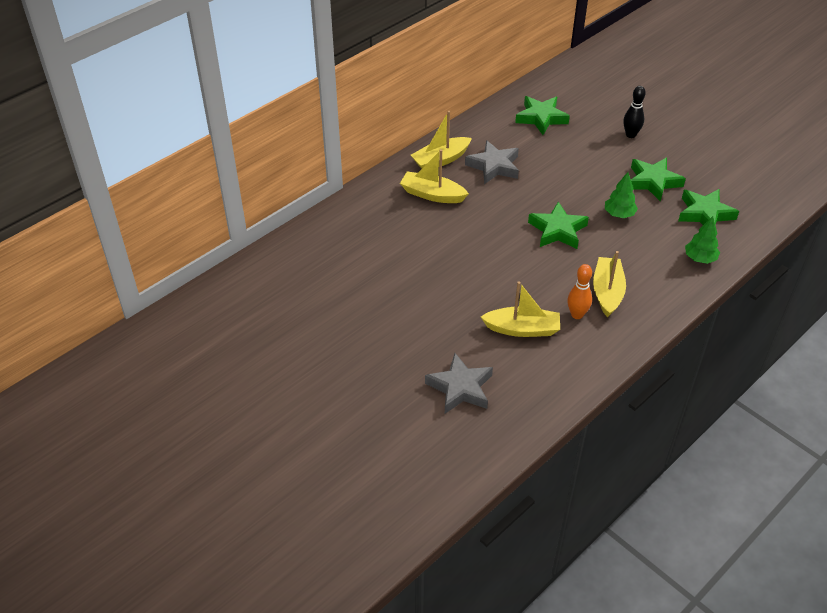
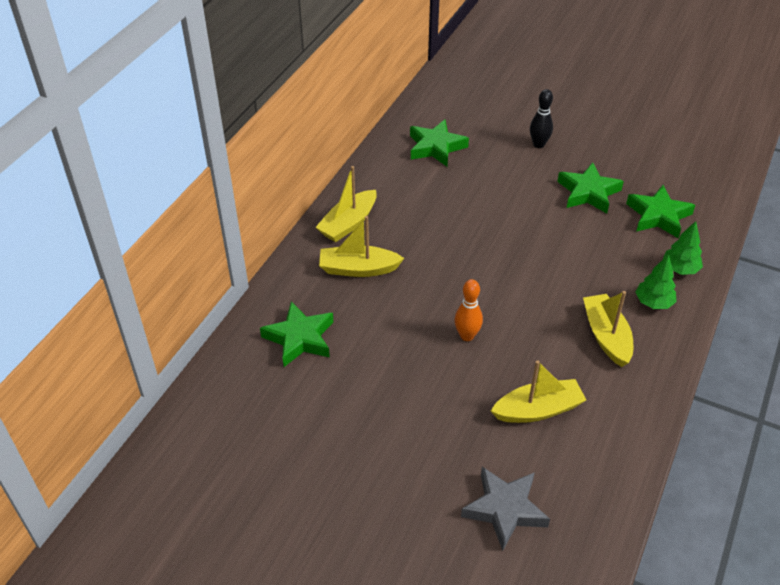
camera: 20 degrees left, 0 degrees up
grey star [465,140,519,184] -> none
green star [528,201,589,249] -> green star moved to [260,301,333,367]
orange bowling pin [567,264,592,319] -> orange bowling pin moved to [454,279,483,341]
green tree [605,172,638,218] -> green tree moved to [636,255,676,309]

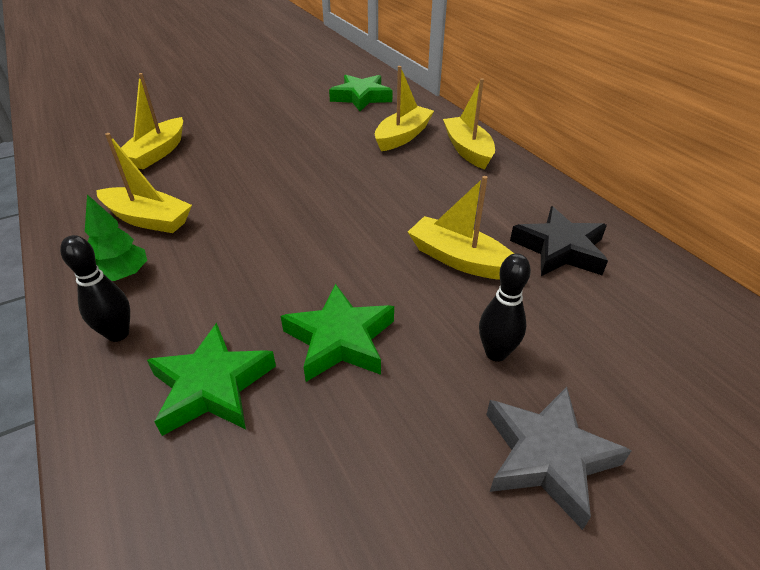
camera: 125 degrees right, 5 degrees down
green star [410,119,469,167] -> black star [510,206,608,276]
orange bowling pin [454,279,483,341] -> none
grey star [461,467,550,551] -> grey star moved to [486,387,632,530]
green tree [663,221,703,275] -> black bowling pin [60,235,130,342]
none -> yellow boat [408,176,514,280]

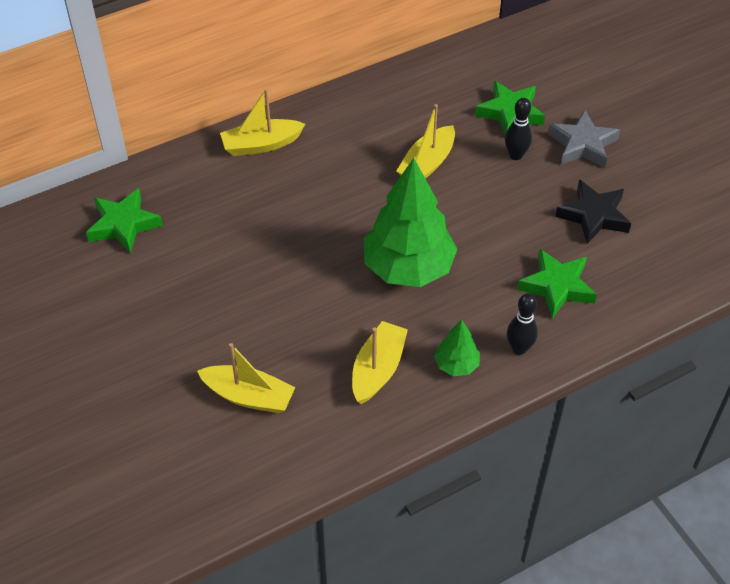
camera: 90 degrees left, 10 degrees up
green star [281,284,394,382] -> green star moved to [475,81,545,135]
yellow boat [375,66,434,151] -> none
black star [510,206,608,276] -> black star moved to [555,179,631,244]
none -> green tree [364,158,457,287]

